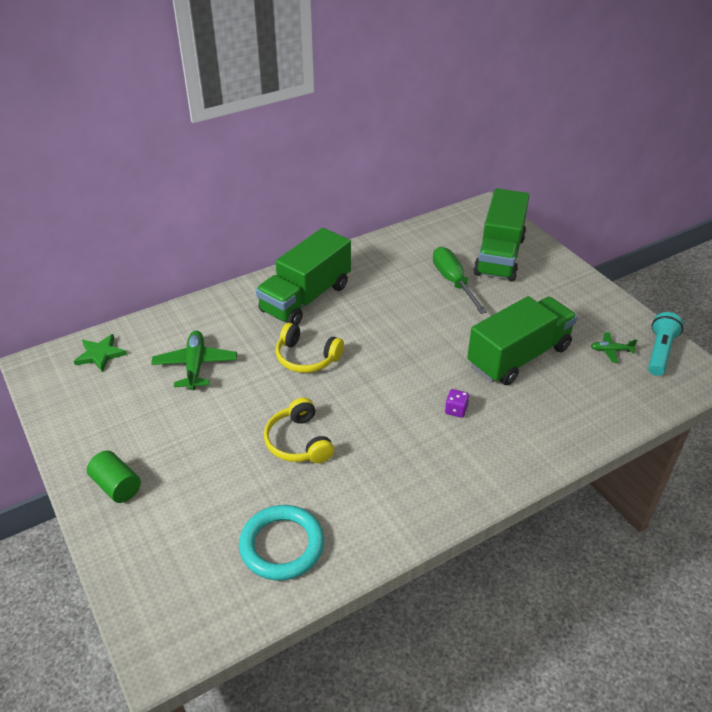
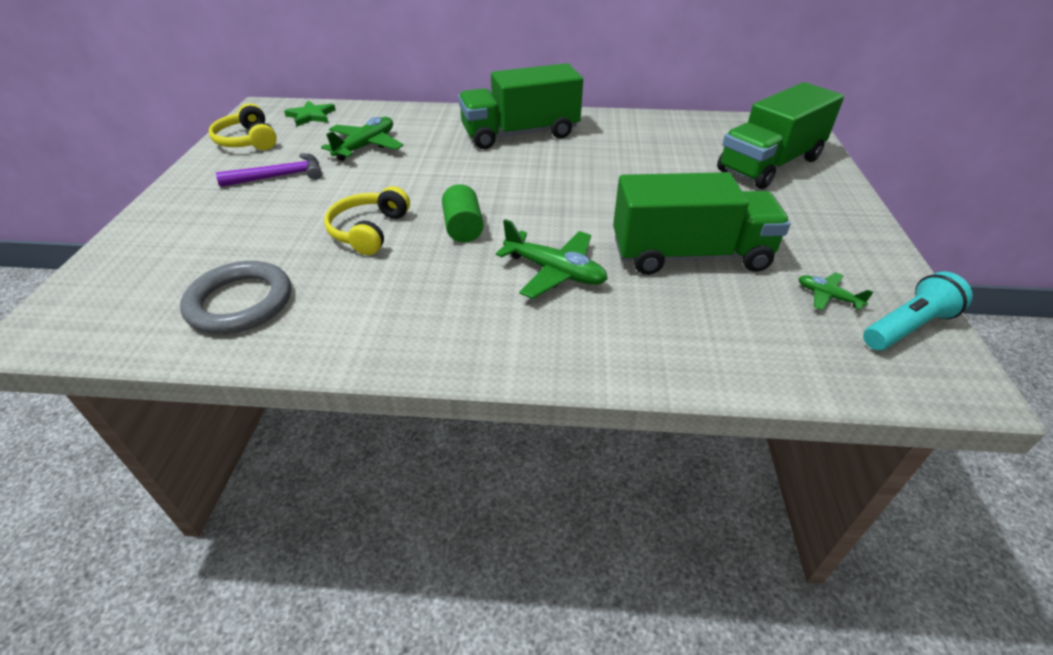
camera: 35 degrees right, 0 degrees up
green cylinder [87,450,141,503] -> green cylinder moved to [442,184,484,242]
turquoise ring [239,505,324,580] -> grey ring [180,261,291,334]
yellow headphones [276,323,344,373] -> yellow headphones moved to [209,103,277,150]
green screwdriver [433,247,487,314] -> none
purple dice [445,389,469,418] -> green plane [496,219,608,299]
none -> purple hammer [216,154,322,187]

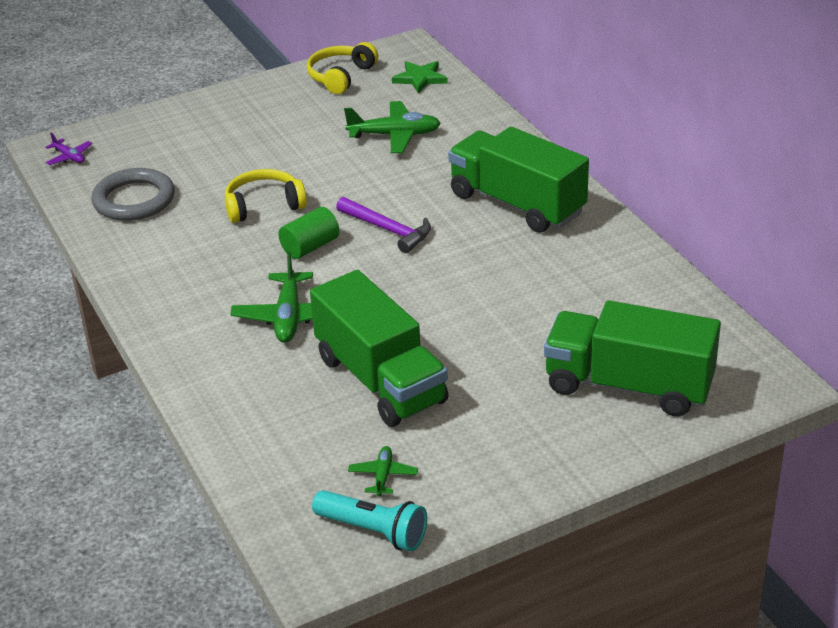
camera: 60 degrees right, 5 degrees down
purple hammer [216,154,322,187] -> purple hammer moved to [336,197,431,253]
none -> purple plane [45,133,92,165]

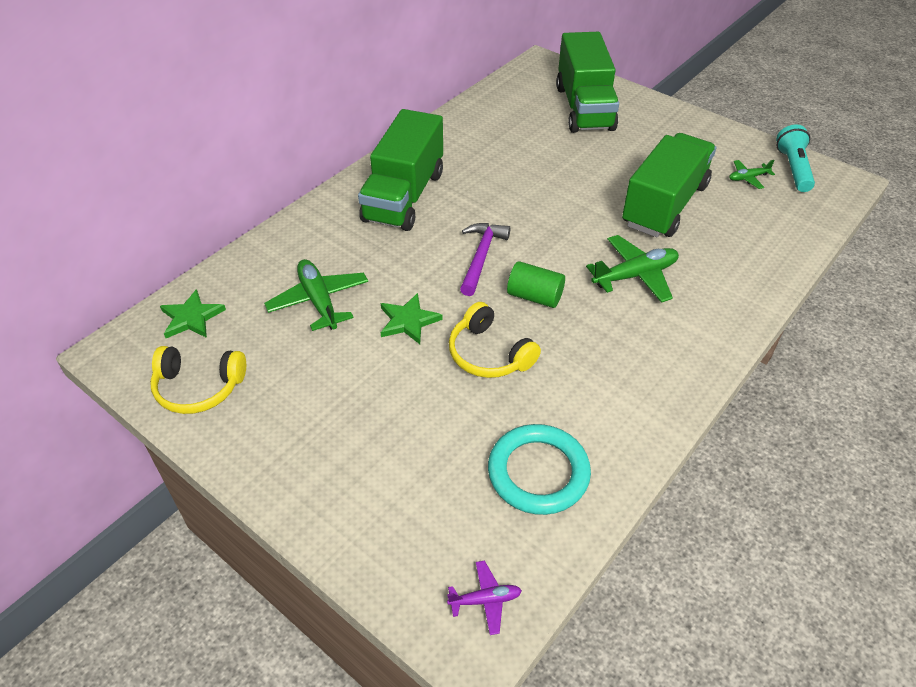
camera: 115 degrees left, 10 degrees up
purple plane [45,133,92,165] -> purple plane turned 60 degrees clockwise [447,561,522,635]
grey ring [91,168,175,221] -> turquoise ring [488,424,591,515]
none -> green star [381,293,443,344]

